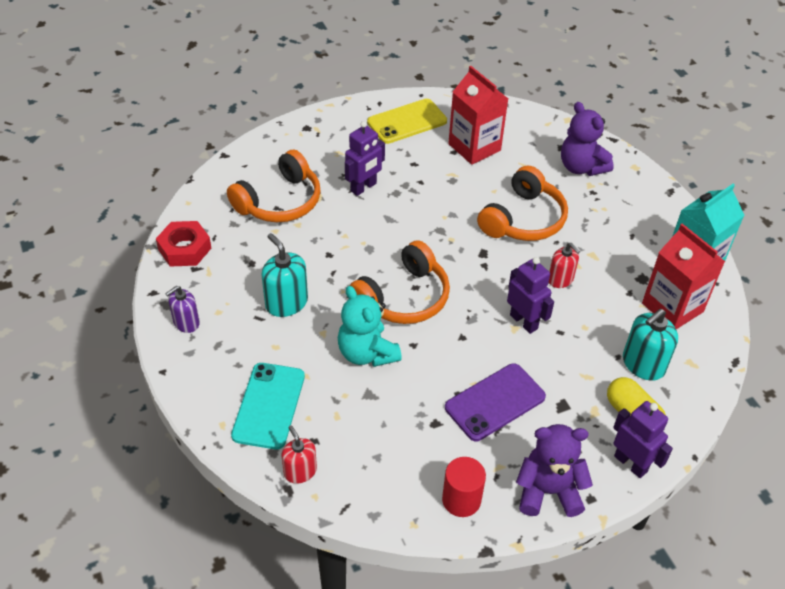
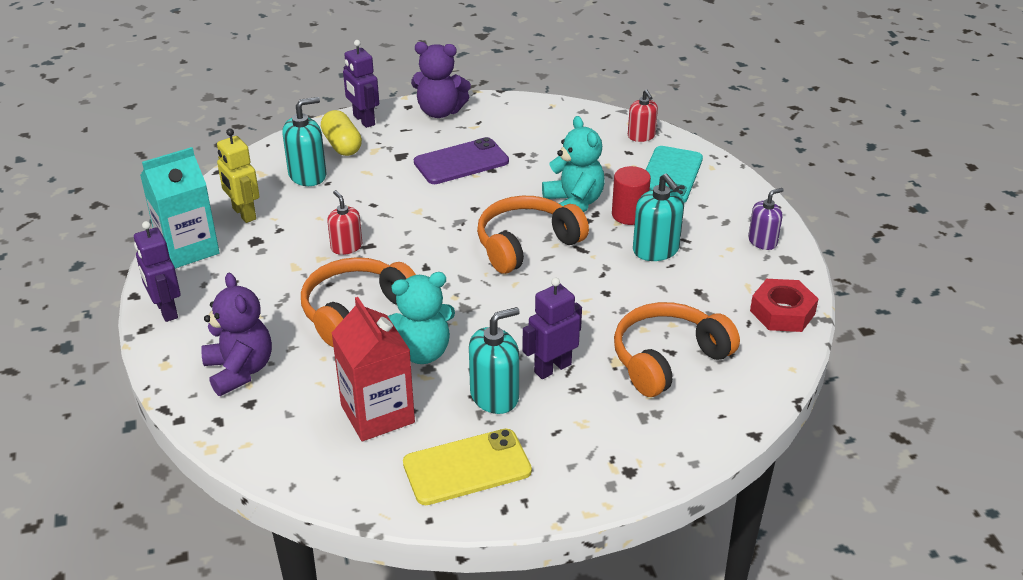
camera: 170 degrees left, 10 degrees down
red cylinder [442,457,486,517] -> red cylinder moved to [612,166,651,225]
purple robot [507,257,554,334] -> purple robot moved to [134,221,180,322]
red carton [642,224,725,329] -> yellow robot [217,129,259,223]
none -> turquoise teddy bear [388,272,455,364]
none -> turquoise soap dispenser [469,307,520,414]

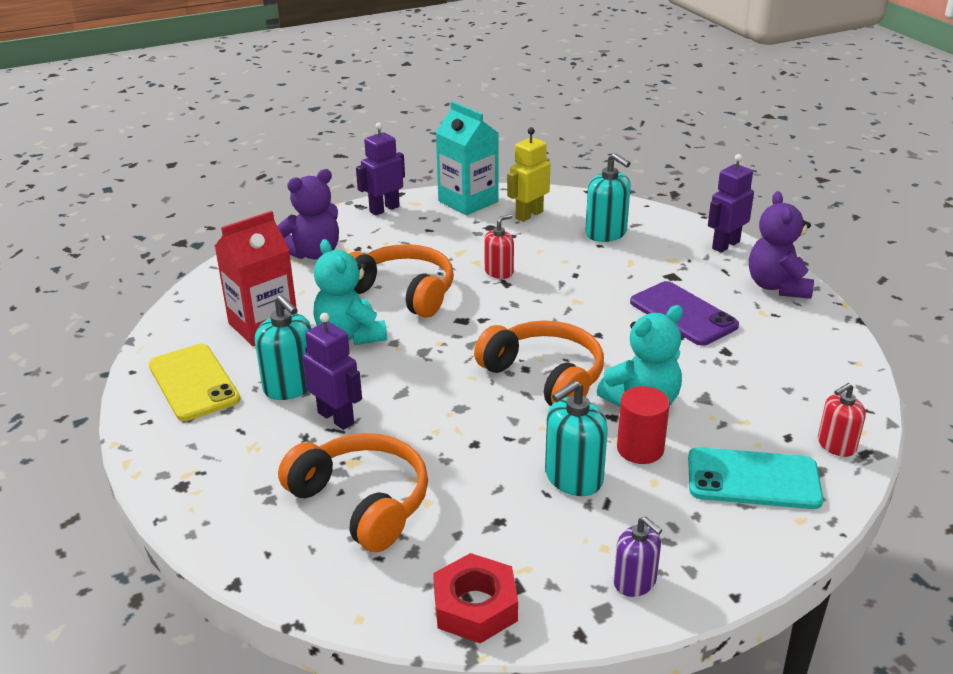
camera: 80 degrees right, 5 degrees down
yellow capsule [321,110,362,156] -> none

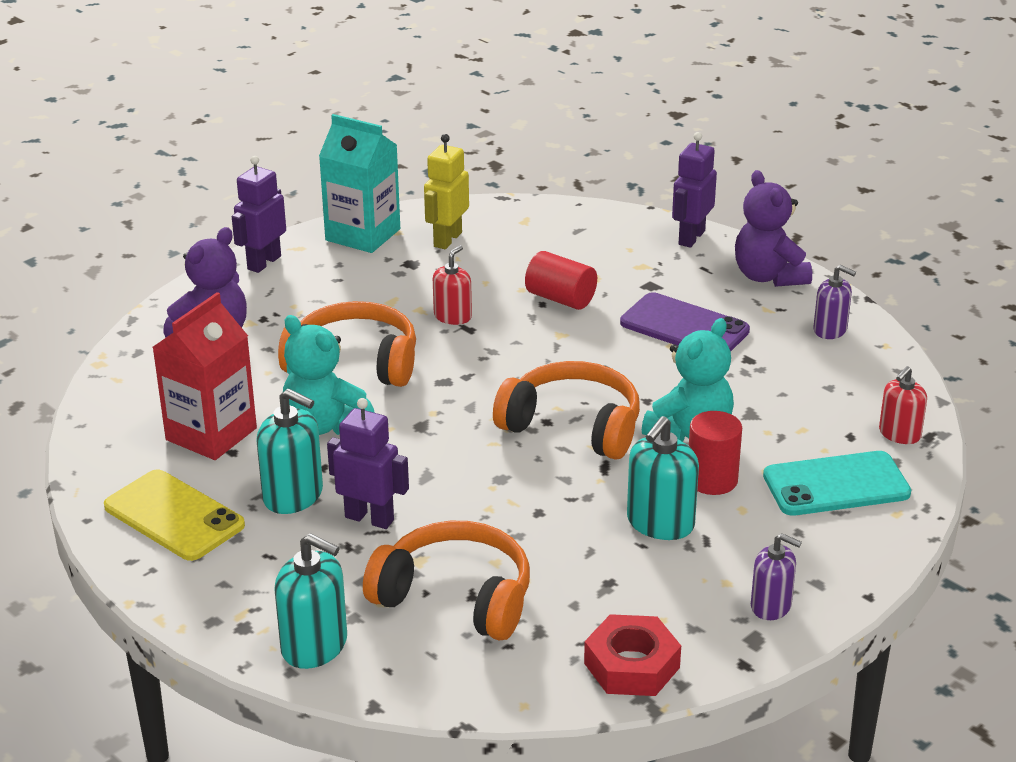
camera: 20 degrees left, 0 degrees up
turquoise soap dispenser [585,153,631,242] -> turquoise soap dispenser moved to [274,533,347,669]
none -> red cylinder [525,251,597,310]
none -> purple soap dispenser [813,265,856,339]

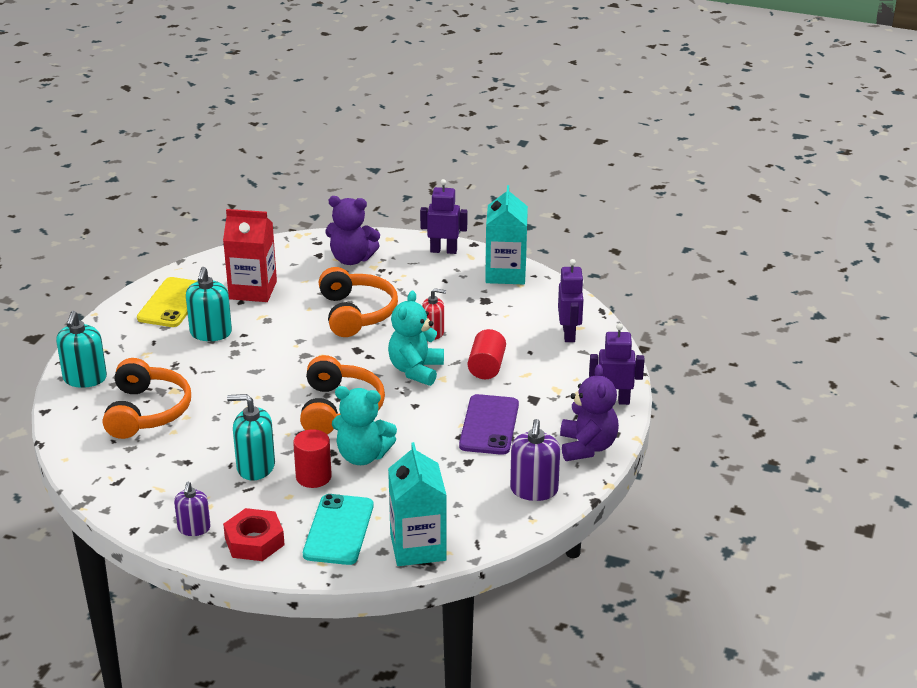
camera: 65 degrees right, 0 degrees up
turquoise teddy bear [283,315,375,435] -> turquoise teddy bear moved to [388,291,444,386]
purple robot [327,398,409,529] -> purple robot moved to [558,259,584,342]
yellow robot [424,134,469,249] -> none
red nut [584,614,681,696] -> red nut moved to [223,508,285,561]
purple teddy bear [735,170,812,287] -> purple teddy bear turned 135 degrees clockwise [560,364,619,461]
turquoise phone [763,451,911,516] -> turquoise phone turned 45 degrees clockwise [303,494,373,565]
purple soap dispenser [813,265,856,339] -> purple soap dispenser [510,419,560,501], size x1.51
red soap dispenser [879,366,927,444] -> turquoise carton [388,442,447,566]

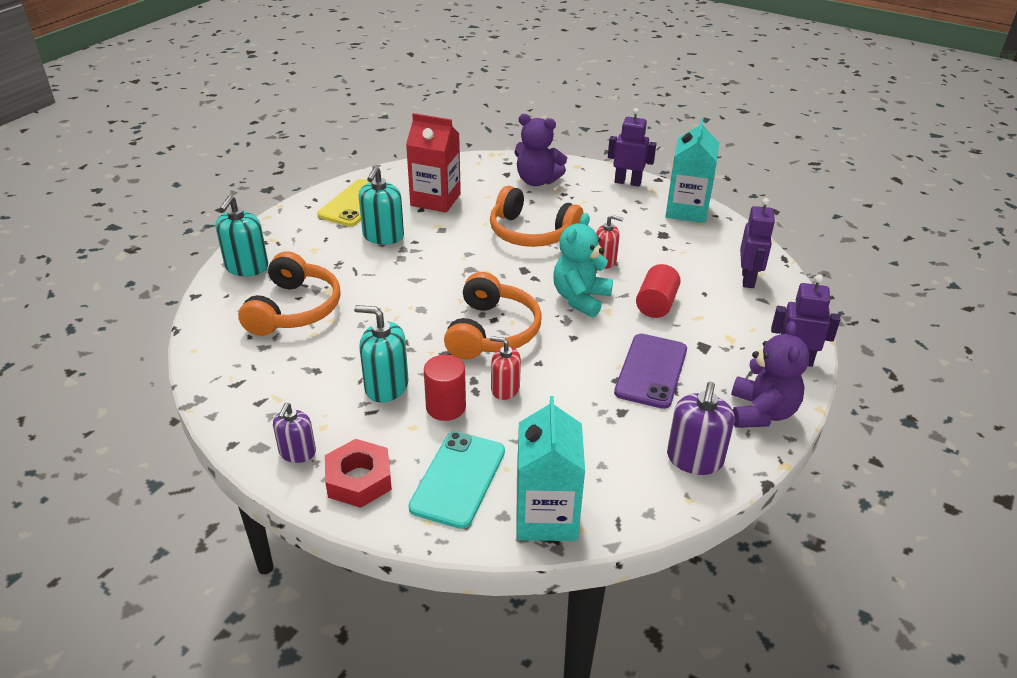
camera: 10 degrees right, 5 degrees up
orange headphones [319,267,398,337] -> orange headphones turned 120 degrees clockwise [490,186,583,247]
turquoise teddy bear [332,386,397,465] -> red soap dispenser [490,336,521,400]

